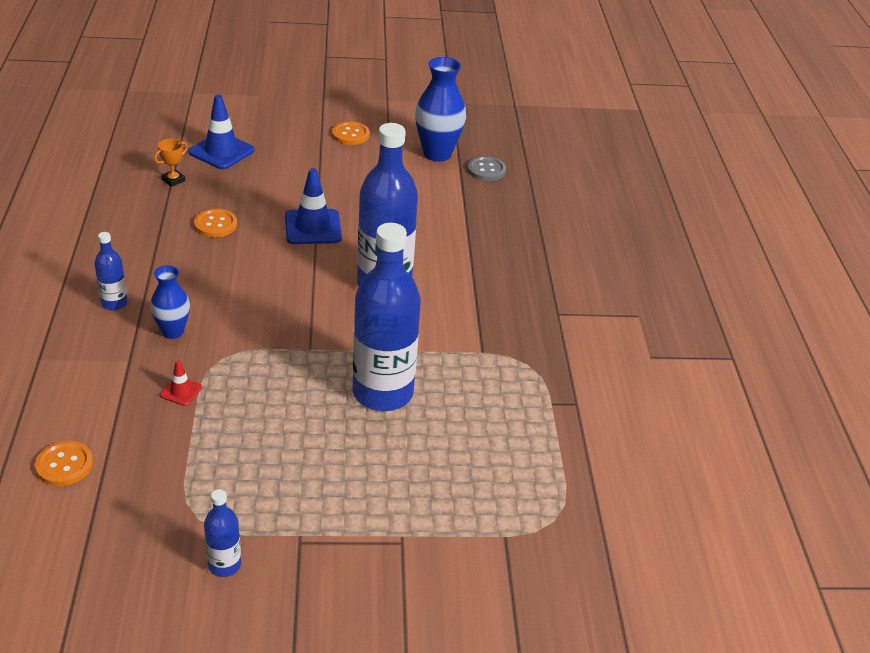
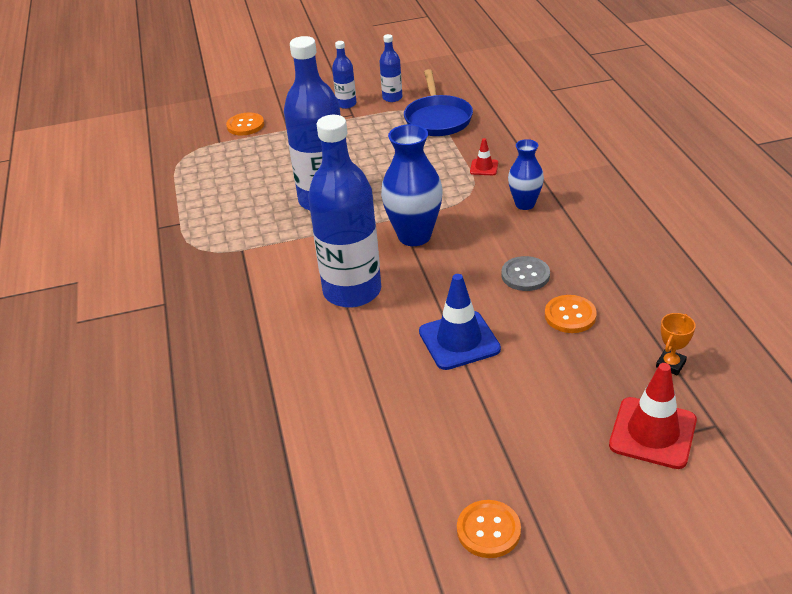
camera: 175 degrees right, 0 degrees up
orange button [35,441,93,486] -> orange button moved to [226,113,264,135]
blue bottle [95,232,128,310] -> blue bottle moved to [332,41,356,109]
blue traffic cone [189,95,255,169] -> red traffic cone [609,363,697,469]
blue vase [415,57,466,162] -> blue vase moved to [381,124,443,246]
grey button [467,156,506,181] -> grey button moved to [502,256,550,291]
none -> blue pan [404,69,473,136]

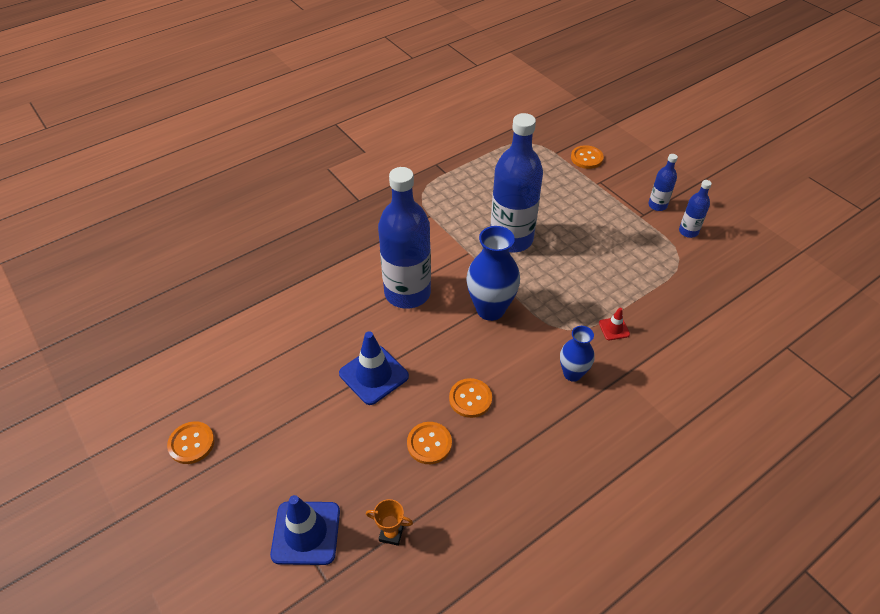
camera: 65 degrees right, 10 degrees up
blue pan [404,69,473,136] -> none
grey button [502,256,550,291] -> orange button [449,378,492,418]
red traffic cone [609,363,697,469] -> blue traffic cone [270,495,340,565]

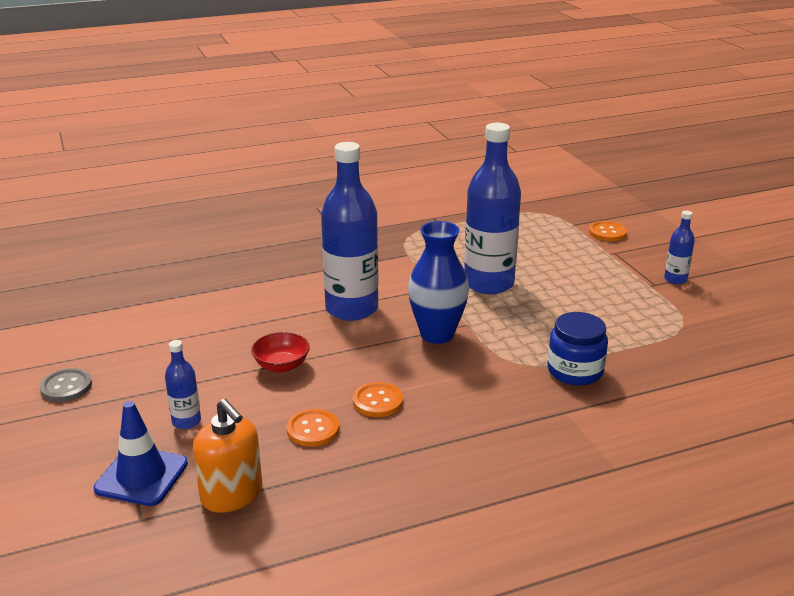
camera: 15 degrees right, 20 degrees down
orange button [167,421,215,464] -> grey button [40,368,92,402]
blue traffic cone [339,331,409,405] -> red bowl [251,332,310,373]
orange trophy [366,499,413,546] -> orange soap dispenser [193,399,262,513]
blue vase [560,326,595,382] -> none
red traffic cone [599,307,630,340] -> blue jar [547,312,608,385]
blue bottle [679,180,712,238] -> blue bottle moved to [165,340,201,429]

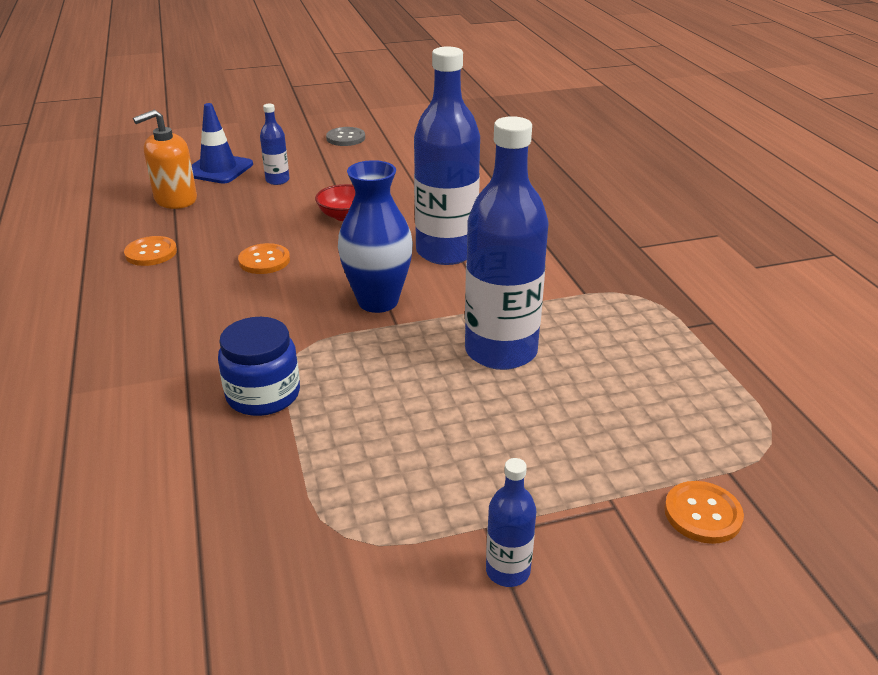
camera: 95 degrees right, 5 degrees up
orange button [286,409,339,447] -> orange button moved to [124,236,177,266]

